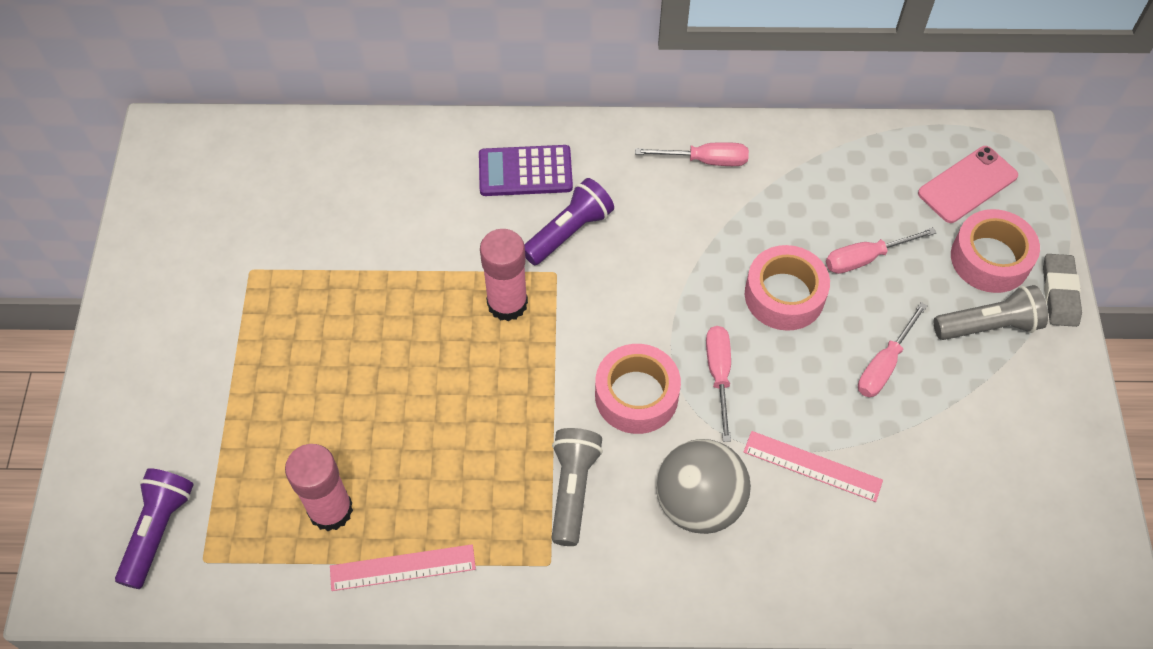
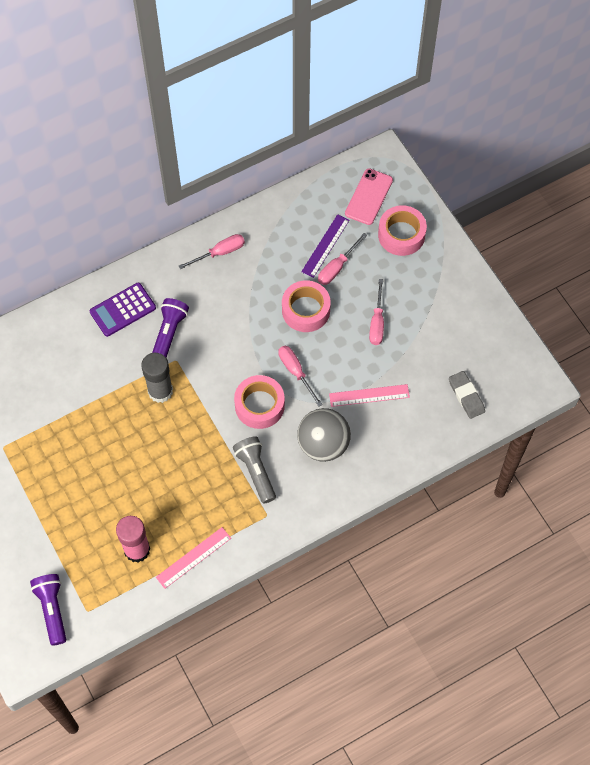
camera: 30 degrees left, 5 degrees up
pink glue stick [480,229,528,321] -> grey glue stick [141,353,173,403]
grey flashlight [934,285,1048,340] -> none
grey eraser [1043,254,1082,327] -> grey eraser moved to [449,371,485,419]
none -> purple ruler [301,214,350,278]

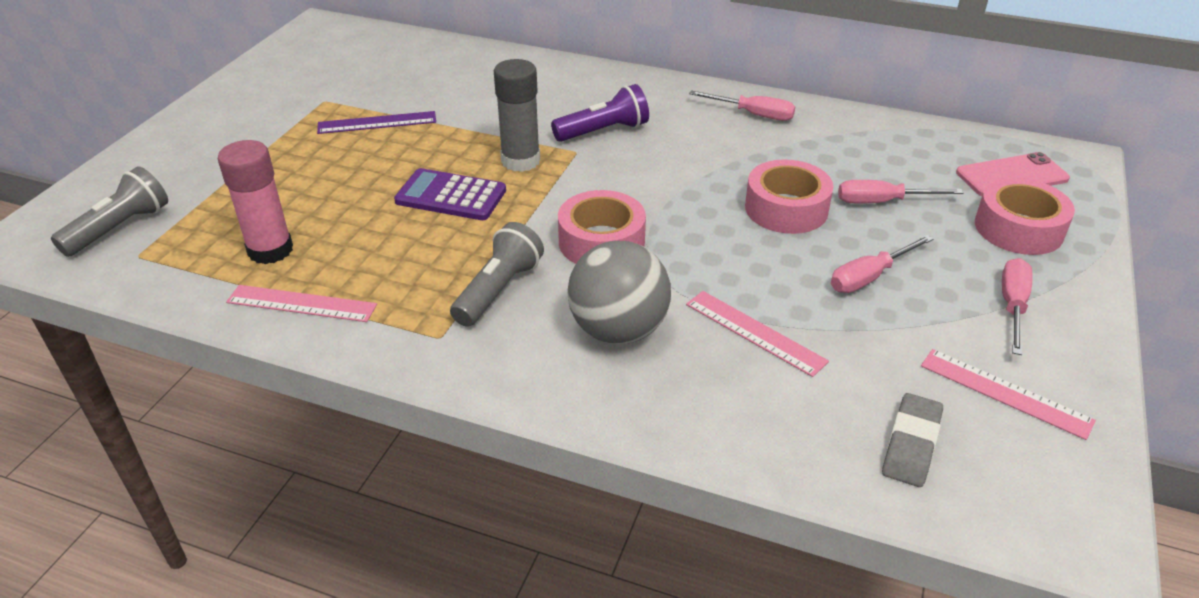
camera: 50 degrees right, 25 degrees down
purple flashlight [30,574,66,646] -> grey flashlight [51,166,168,257]
purple calculator [90,283,156,337] -> purple calculator moved to [394,168,506,220]
pink screwdriver [278,346,323,407] -> pink screwdriver moved to [1002,258,1032,355]
purple ruler [301,214,350,278] -> purple ruler moved to [317,111,436,134]
none -> pink ruler [921,349,1096,440]

